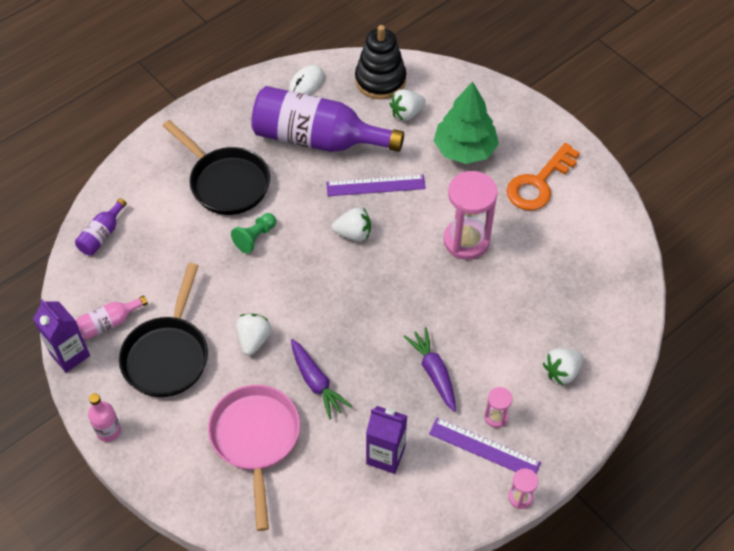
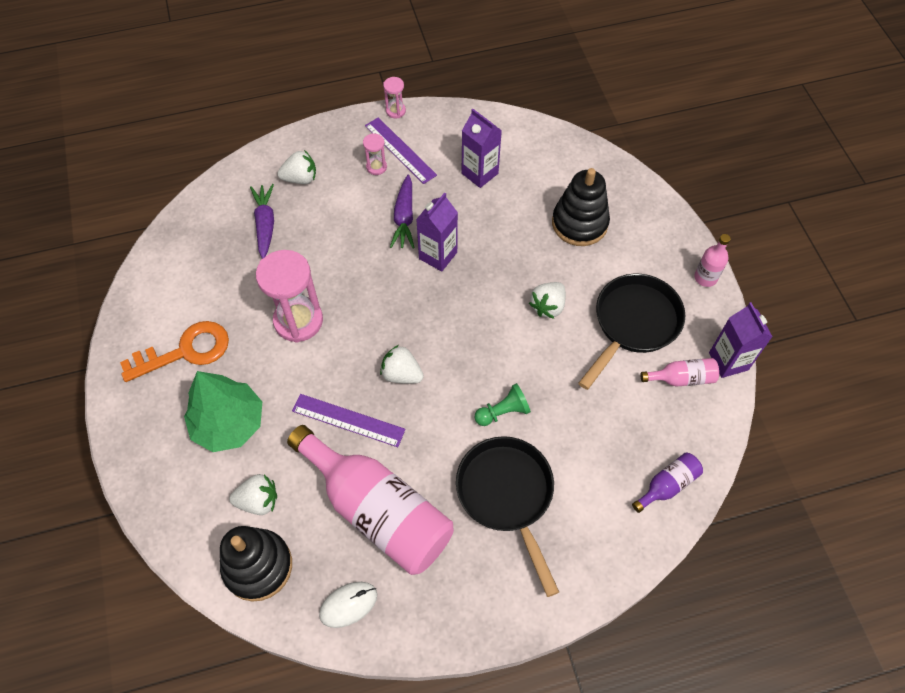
camera: 155 degrees left, 5 degrees up
pink pan [208,385,300,531] -> black stacking toy [552,168,610,246]
purple bottle [251,86,404,152] -> pink bottle [287,425,454,575]
purple carrot [291,339,352,419] -> purple carrot moved to [250,184,274,259]
none -> purple carton [416,193,458,272]

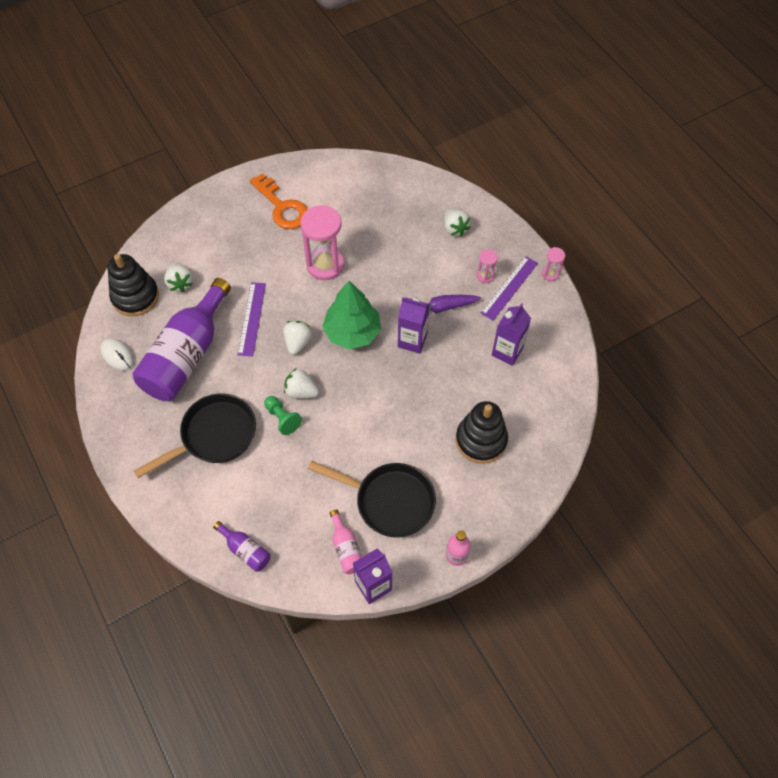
camera: 75 degrees right, 0 degrees up
green tree [184,371,262,452] -> green tree moved to [322,281,381,349]
purple carrot [250,184,274,259] -> none
pink bottle [287,425,454,575] -> purple bottle [133,278,231,401]
white strawberry [529,282,566,319] -> white strawberry moved to [284,368,319,399]

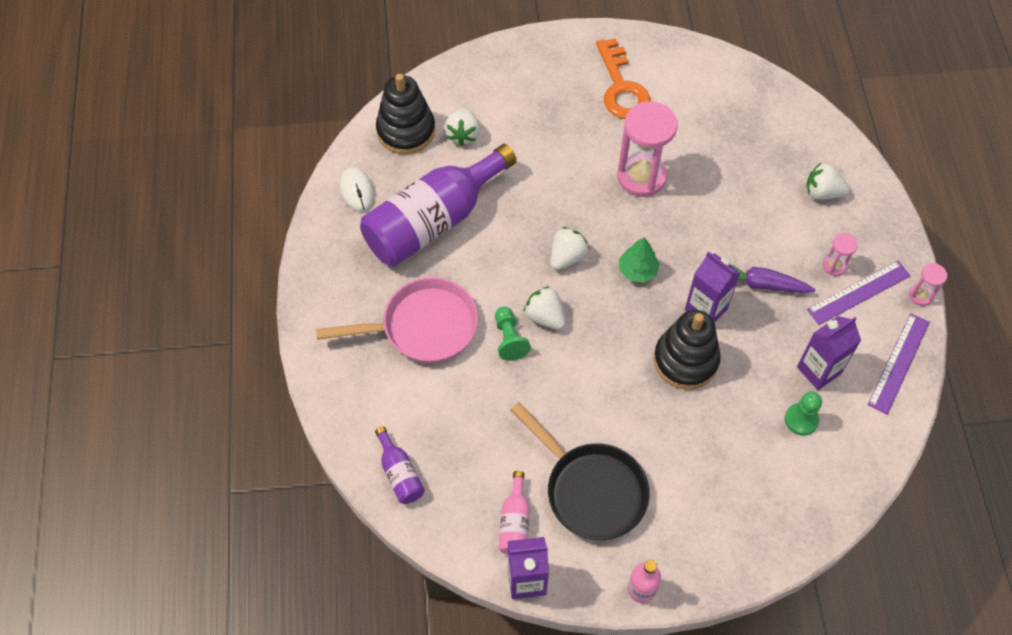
camera: 25 degrees right, 0 degrees up
black pan [134,394,256,478] -> pink pan [316,277,478,363]
purple ruler [238,282,266,357] -> purple ruler moved to [868,313,930,415]
green tree [322,281,381,349] -> green tree [619,237,660,283], size x0.54
white strawberry [444,209,471,236] -> white strawberry turned 105 degrees clockwise [806,163,850,200]
black stacking toy [456,401,508,464] -> black stacking toy moved to [654,310,721,389]
none -> green pawn [785,391,822,435]

